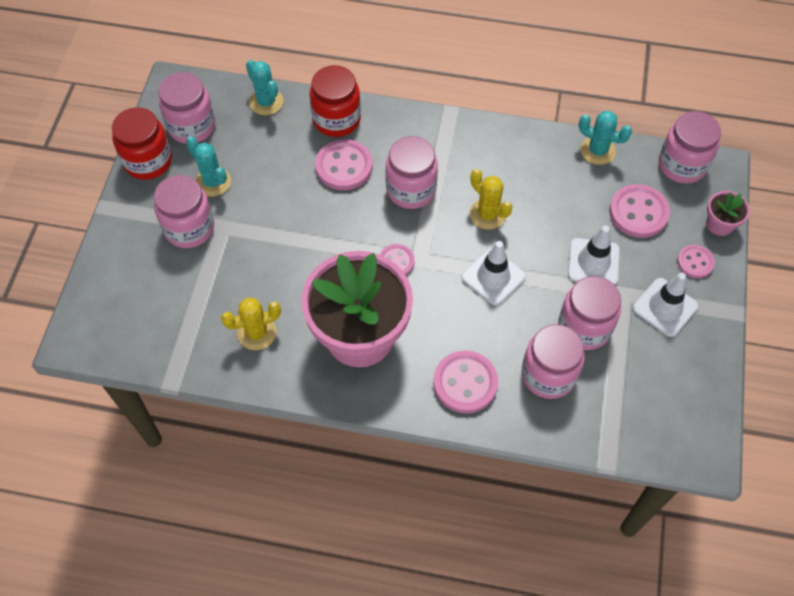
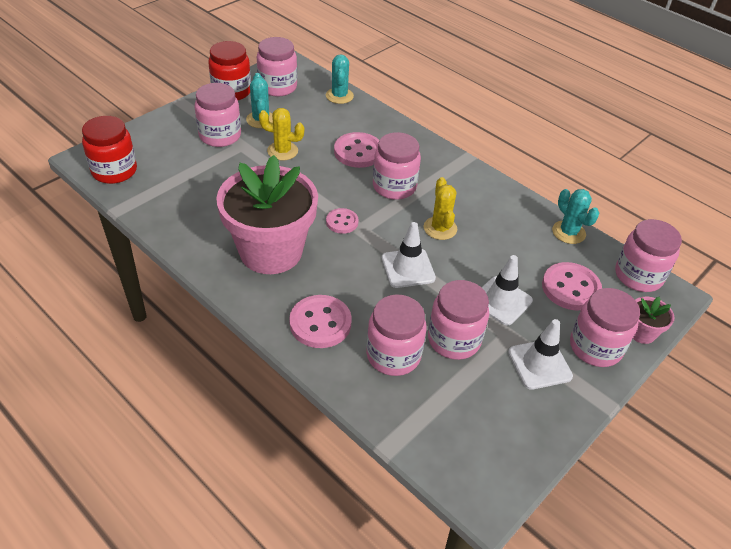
camera: 30 degrees right, 15 degrees down
yellow cactus [221,298,281,350] -> yellow cactus moved to [259,108,304,161]
red jar [310,65,361,137] -> red jar moved to [82,116,137,184]
pink button [677,245,715,278] -> pink jar [570,288,640,367]

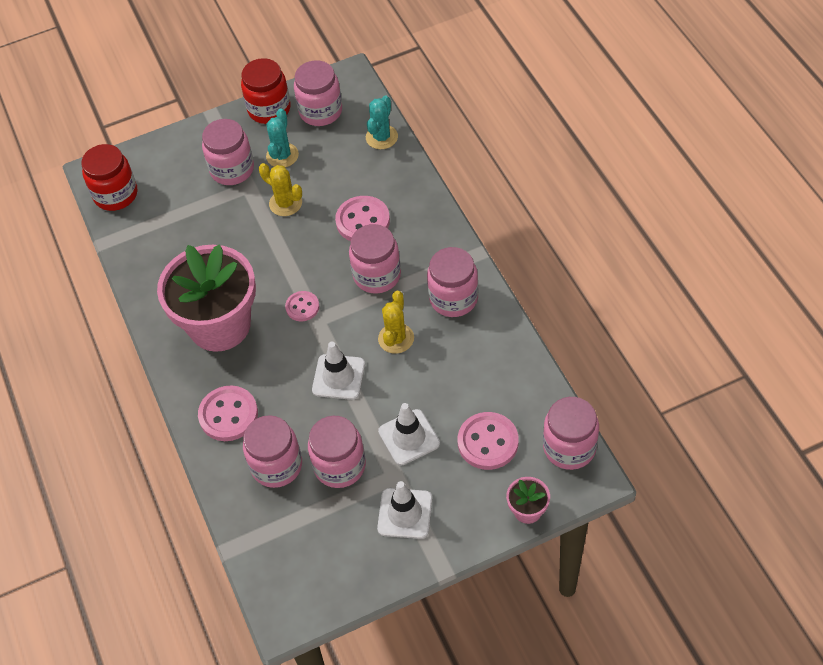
camera: 30 degrees right, 10 degrees up
turquoise cactus [552,189,599,244] -> none
pink jar [570,288,640,367] -> pink jar moved to [427,247,478,317]

